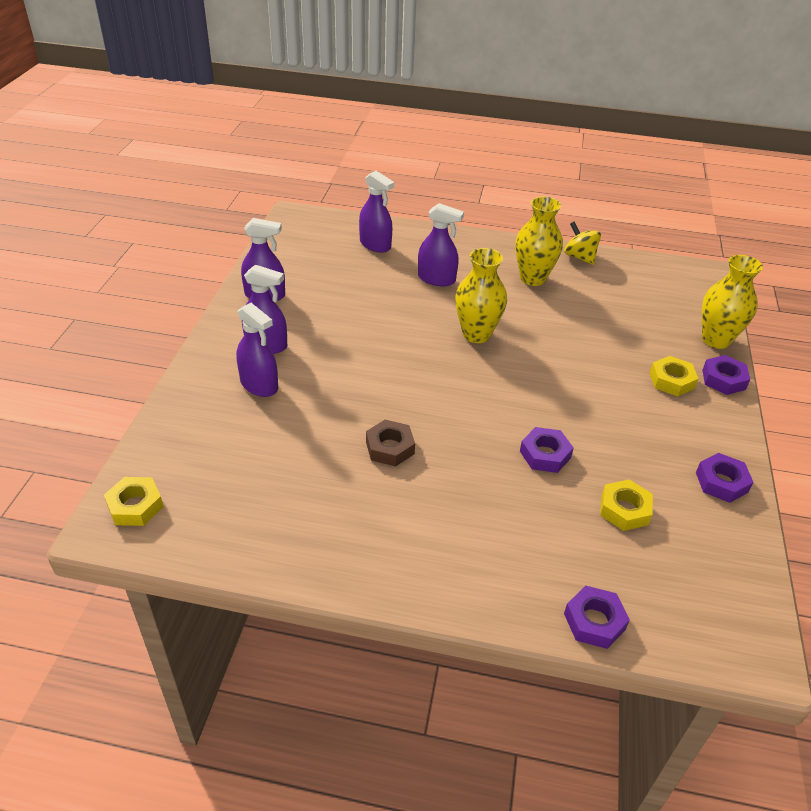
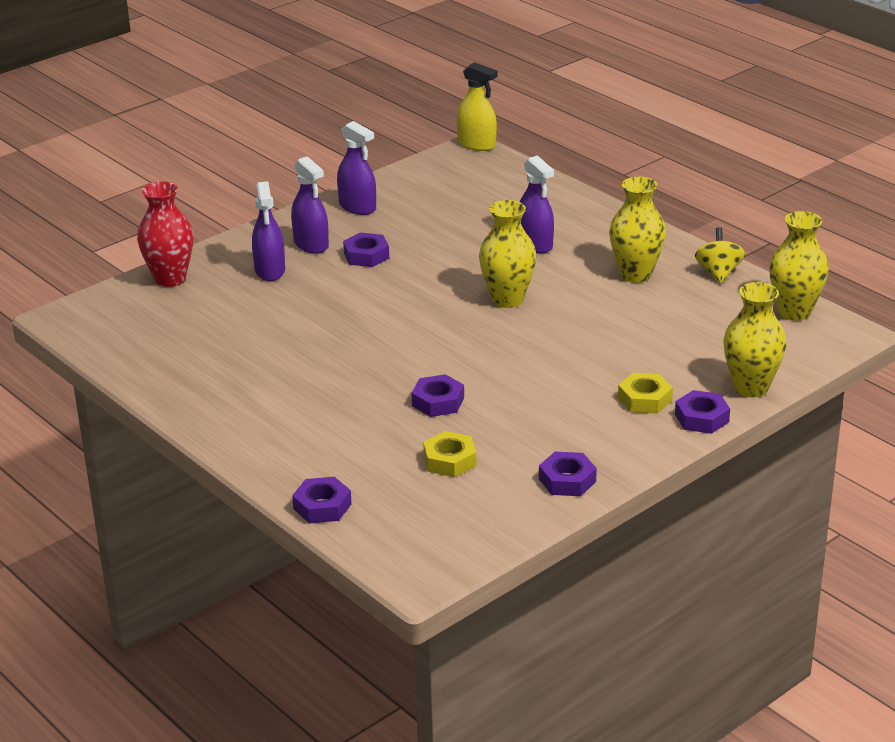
camera: 40 degrees right, 10 degrees down
yellow nut [104,477,164,526] -> none
purple spray bottle [359,171,394,253] -> none
brown nut [366,420,415,467] -> none
none -> red vase [137,181,194,287]
none -> purple nut [343,232,389,267]
none -> yellow spray bottle [457,62,498,151]
none -> yellow vase [769,211,829,321]

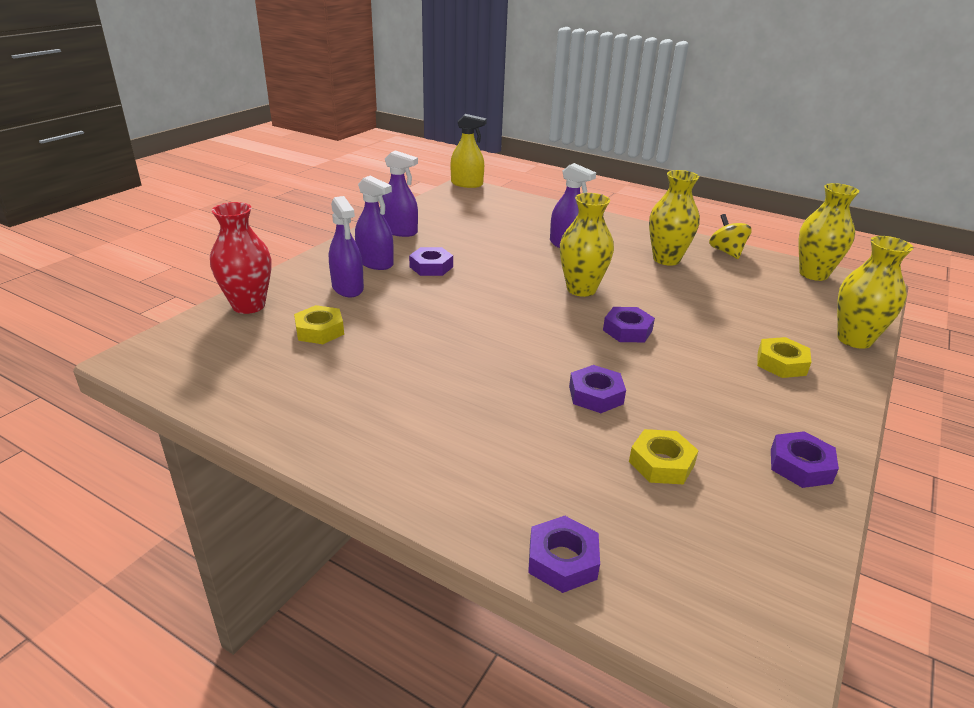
camera: 20 degrees left, 0 degrees up
purple nut [675,390,730,434] -> purple nut moved to [603,307,655,342]
none -> yellow nut [294,305,344,344]

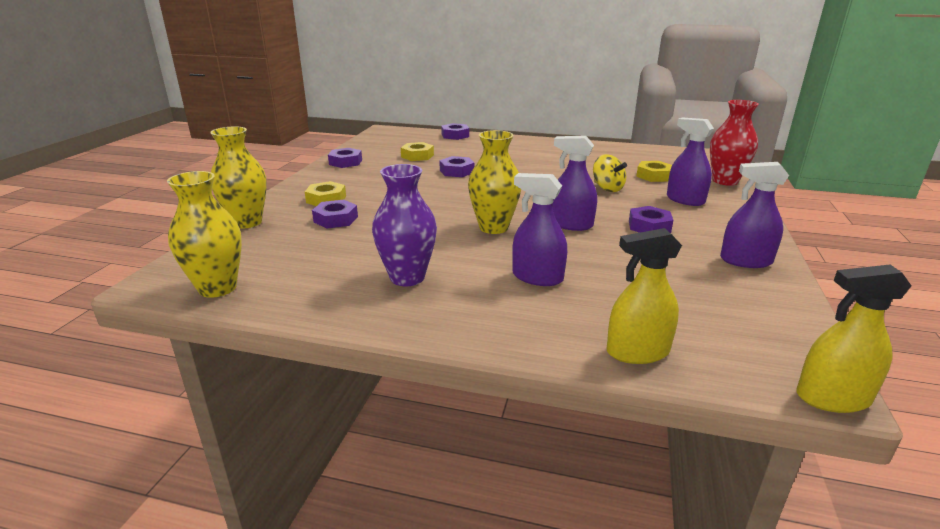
camera: 165 degrees right, 5 degrees down
purple spray bottle [355,176,394,270] -> purple spray bottle moved to [552,136,597,231]
purple nut [603,307,655,342] -> purple nut moved to [312,199,358,229]
yellow vase [649,170,700,266] -> purple vase [372,164,437,286]
yellow spinning top [709,214,752,259] -> yellow spinning top moved to [593,154,627,192]
none -> yellow spray bottle [607,228,682,364]

